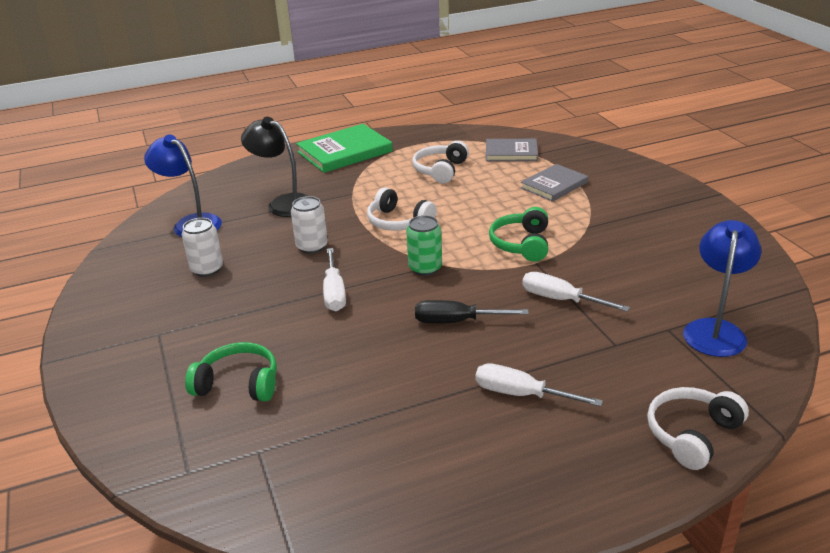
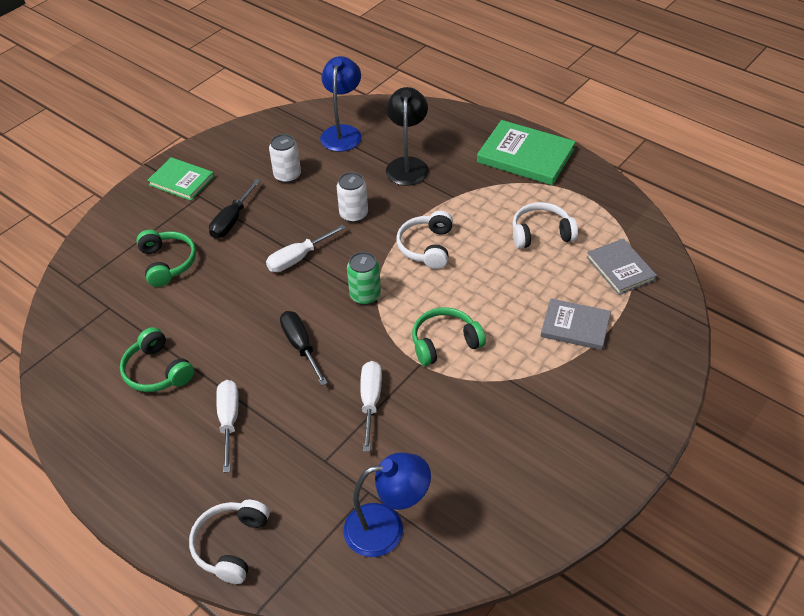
camera: 60 degrees right, 15 degrees up
white headphones [647,387,749,470] -> white headphones turned 90 degrees counterclockwise [189,500,270,584]
none -> green headphones [120,327,194,392]
none -> green book [147,157,214,201]
none -> black screwdriver [209,179,261,238]

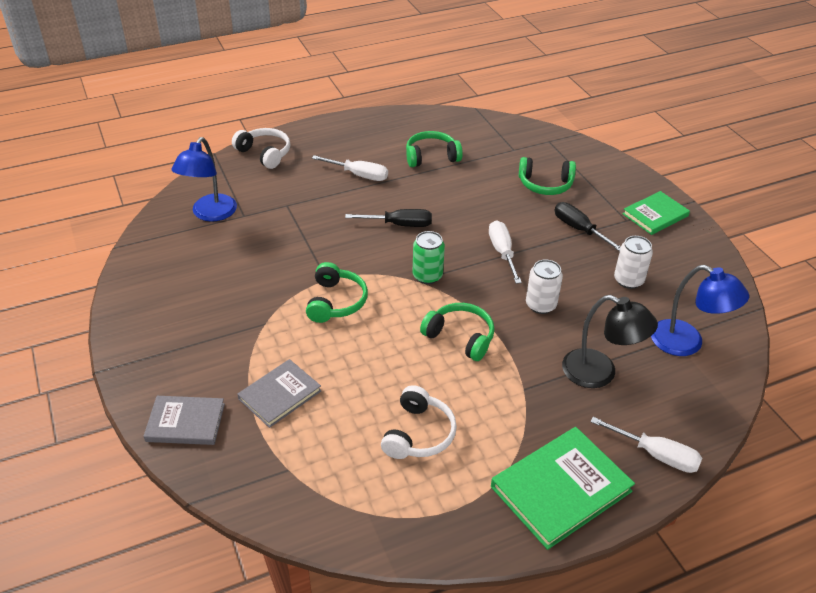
camera: 115 degrees right, 5 degrees down
white screwdriver [360,361,382,452] -> white screwdriver moved to [590,417,702,473]
white headphones [397,211,453,269] -> green headphones [420,303,494,361]
grey book [586,238,657,295] -> grey book moved to [144,396,225,445]

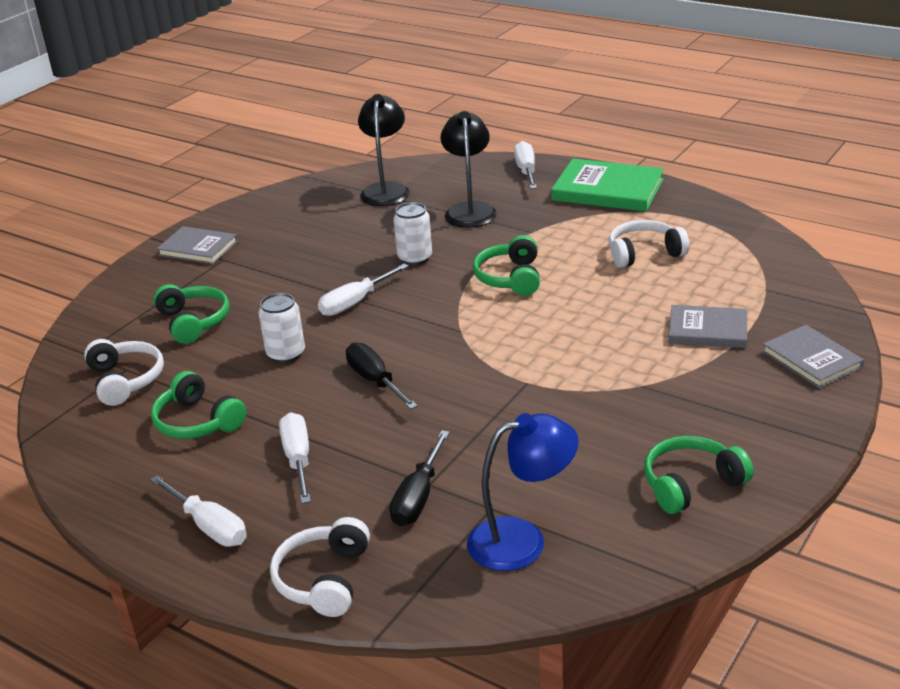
camera: 120 degrees left, 10 degrees down
green headphones [306,262,368,323] -> green headphones moved to [644,436,753,514]
green can [412,231,445,284] -> none
black screwdriver [555,202,621,251] -> black screwdriver moved to [390,430,450,526]
white can [614,236,653,289] -> white can moved to [259,293,305,363]
green book [623,191,690,235] -> grey book [157,226,238,264]
blue lamp [651,265,749,356] -> black lamp [358,94,410,206]
none -> white headphones [84,339,164,406]
none -> white screwdriver [150,475,247,547]

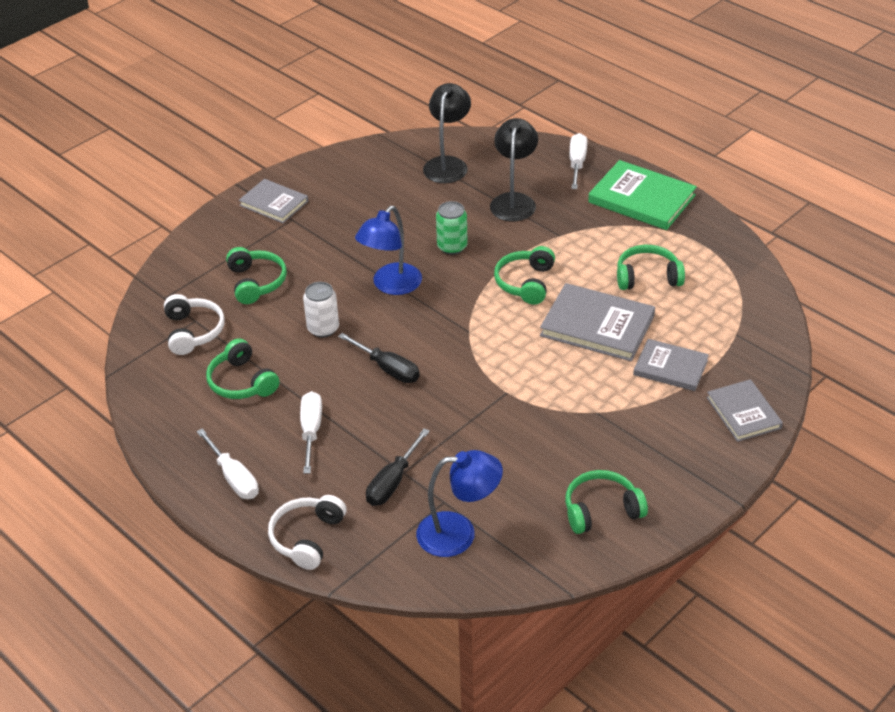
camera: 10 degrees right, 10 degrees up
white screwdriver [318,263,409,316] -> blue lamp [355,206,422,295]
black screwdriver [346,342,418,409] -> black screwdriver turned 150 degrees clockwise [338,333,420,383]
white can [393,202,432,265] -> green can [436,201,468,255]
white headphones [609,220,689,268] -> green headphones [617,245,685,290]
none -> grey book [540,283,655,361]

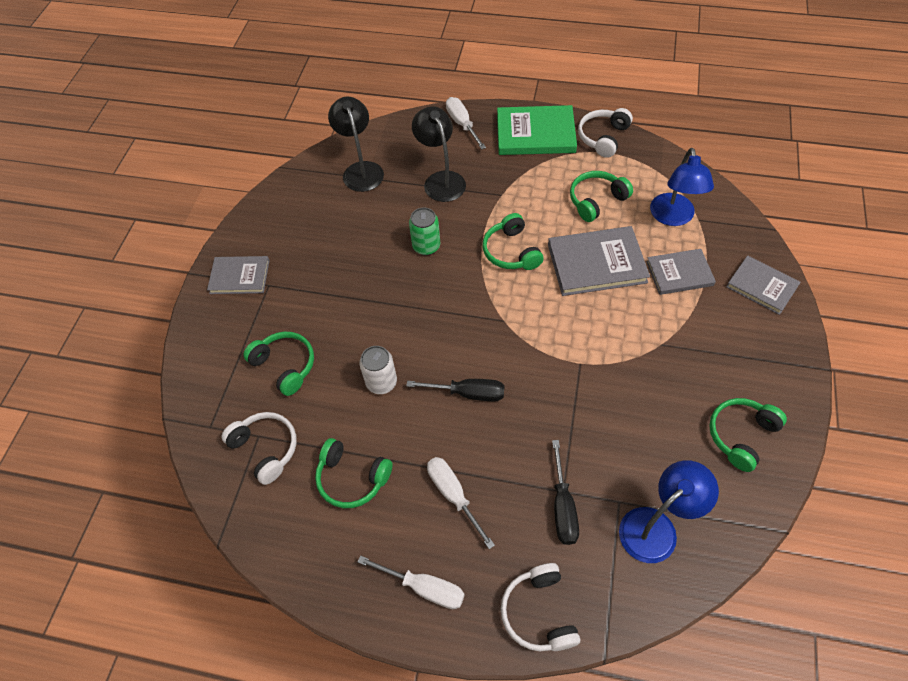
camera: 30 degrees left, 15 degrees up
blue lamp [355,206,422,295] -> blue lamp moved to [650,148,714,226]
none -> white headphones [578,108,633,158]

